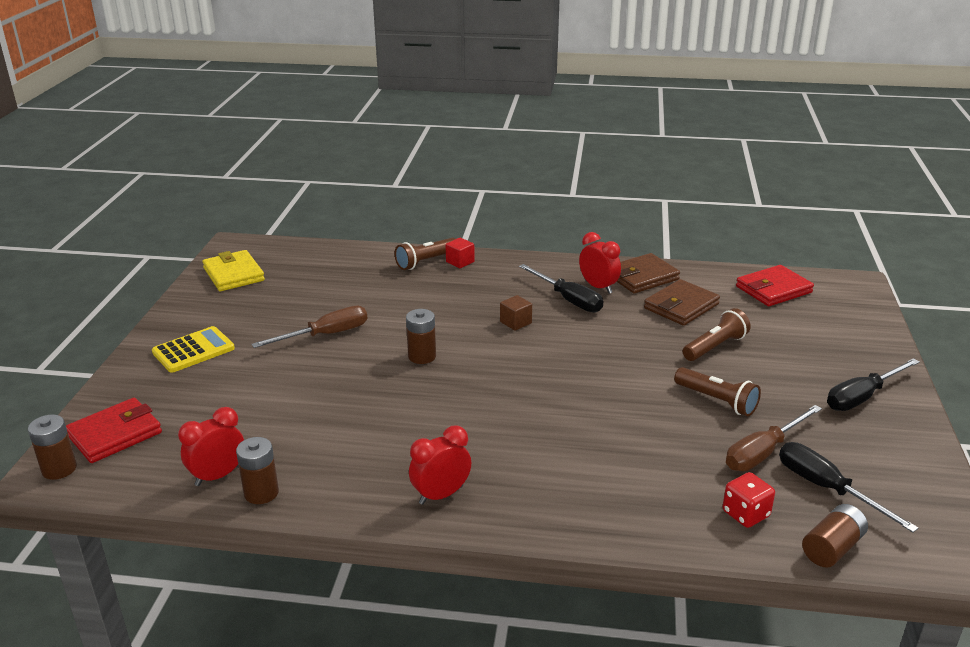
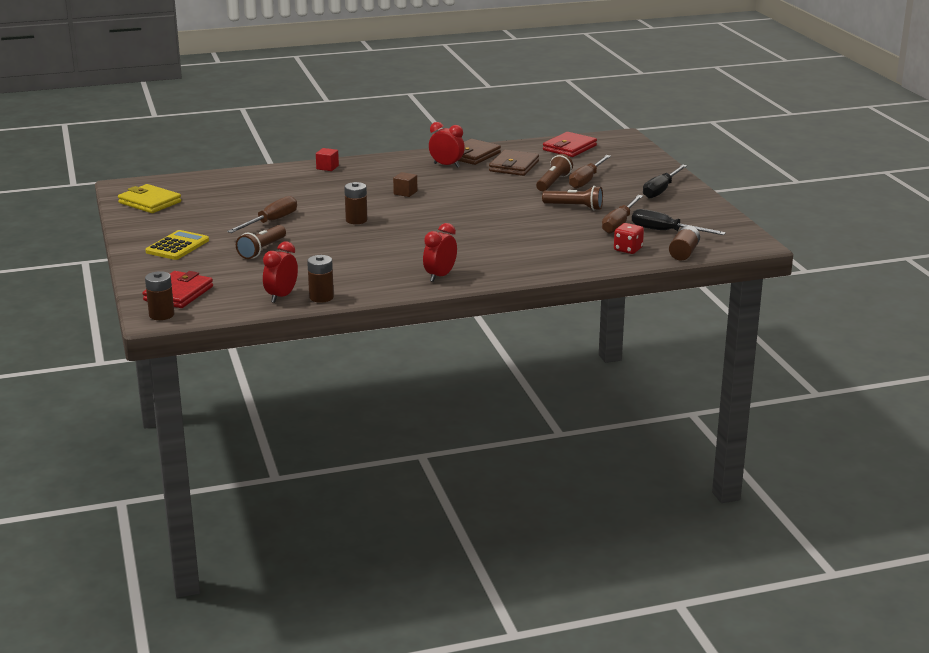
camera: 25 degrees left, 5 degrees down
brown flashlight [395,238,455,270] -> brown flashlight moved to [236,225,286,259]
black screwdriver [519,264,603,313] -> none
none -> brown screwdriver [569,155,611,189]

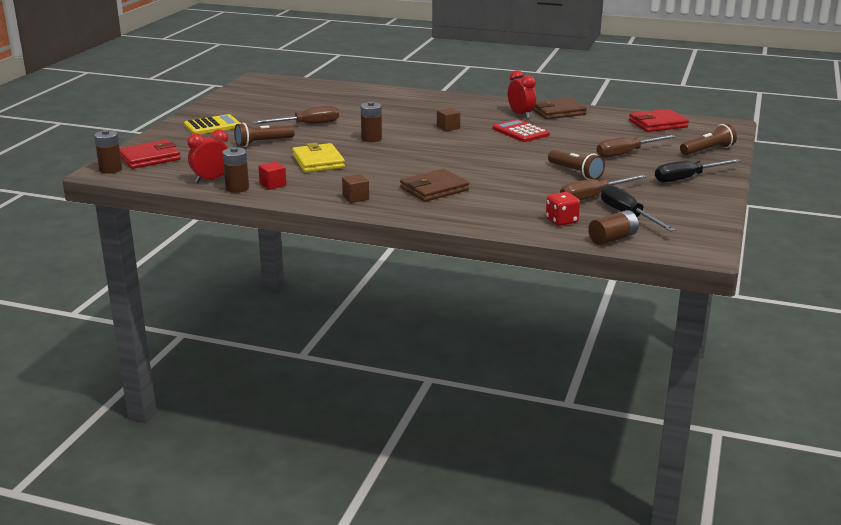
camera: 35 degrees right, 0 degrees up
yellow wallet [118,184,181,213] -> yellow wallet moved to [292,143,345,173]
red cube [316,148,339,171] -> red cube moved to [258,161,286,190]
red clock [423,223,457,282] -> brown cube [342,174,369,203]
brown wallet [489,150,539,176] -> brown wallet moved to [400,169,469,202]
brown flashlight [536,154,573,191] -> brown flashlight moved to [680,123,737,155]
none -> red calculator [493,119,550,142]

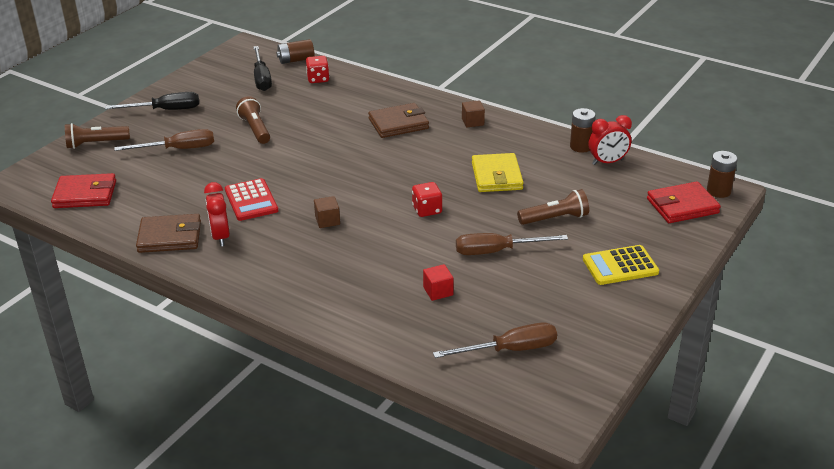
camera: 165 degrees left, 10 degrees up
red cube [258,161,286,190] -> red cube moved to [423,264,453,301]
brown battery [361,102,382,142] -> red dice [412,182,442,217]
brown screwdriver [560,174,647,201] -> brown screwdriver moved to [433,323,557,358]

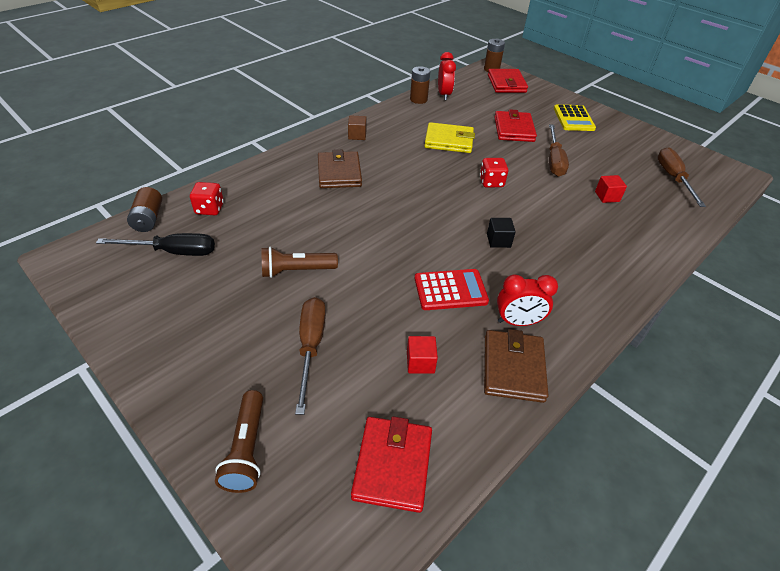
camera: 80 degrees left, 10 degrees up
black screwdriver [105,92,199,110] -> none
brown cube [314,196,340,228] -> black cube [487,218,516,248]
brown flashlight [517,189,589,225] -> red wallet [494,109,537,142]
none -> red cube [407,336,438,374]

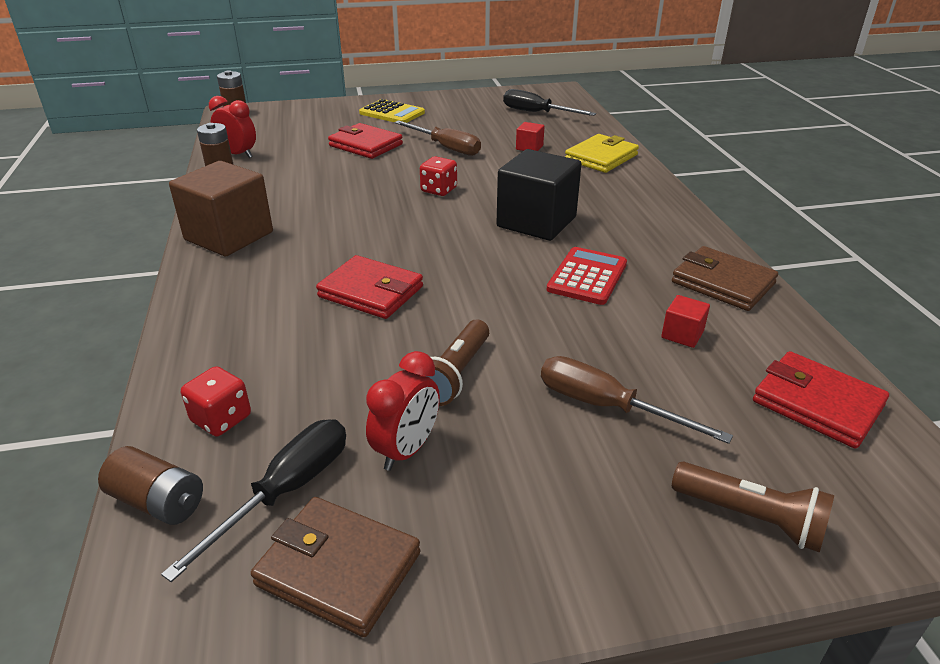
camera: 55 degrees left, 10 degrees down
brown wallet [318,149,362,188] -> brown wallet moved to [251,497,420,637]
brown cube [348,115,367,140] -> brown cube [169,161,273,257], size x2.30
yellow wallet [424,122,475,153] -> yellow wallet moved to [565,134,639,173]
black cube [487,218,516,248] -> black cube [496,149,582,241], size x2.30
red wallet [488,69,528,93] -> red wallet moved to [316,255,423,319]
red clock [497,274,558,326] -> red clock moved to [366,351,440,471]
brown screwdriver [657,147,706,207] -> black screwdriver [503,89,596,116]

